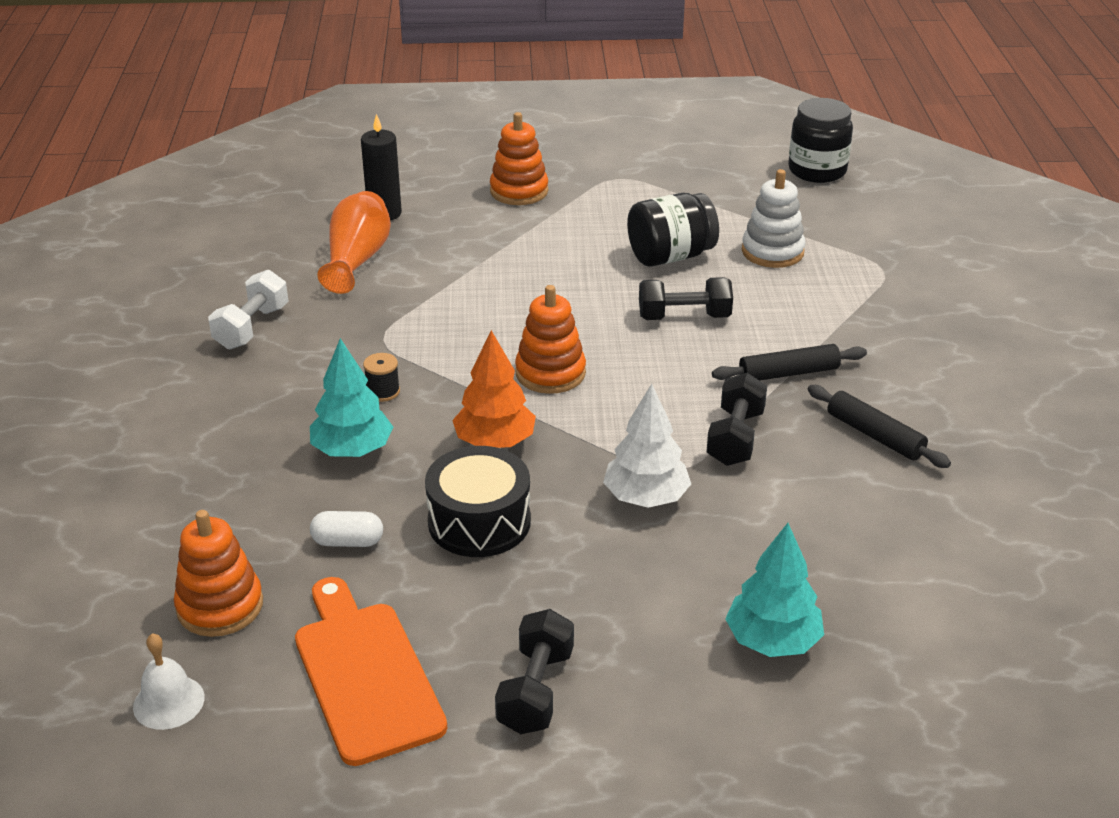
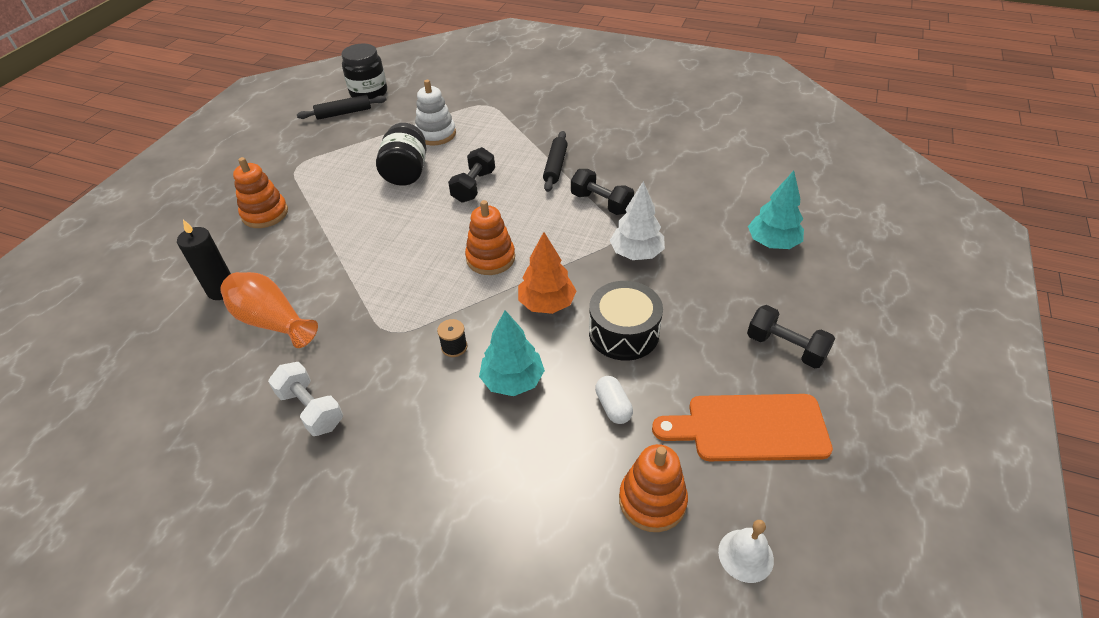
camera: 65 degrees left, 10 degrees up
white capsule [310,511,383,547] -> white capsule turned 45 degrees counterclockwise [595,376,633,424]
black rolling pin [808,385,951,468] -> black rolling pin moved to [297,95,387,120]

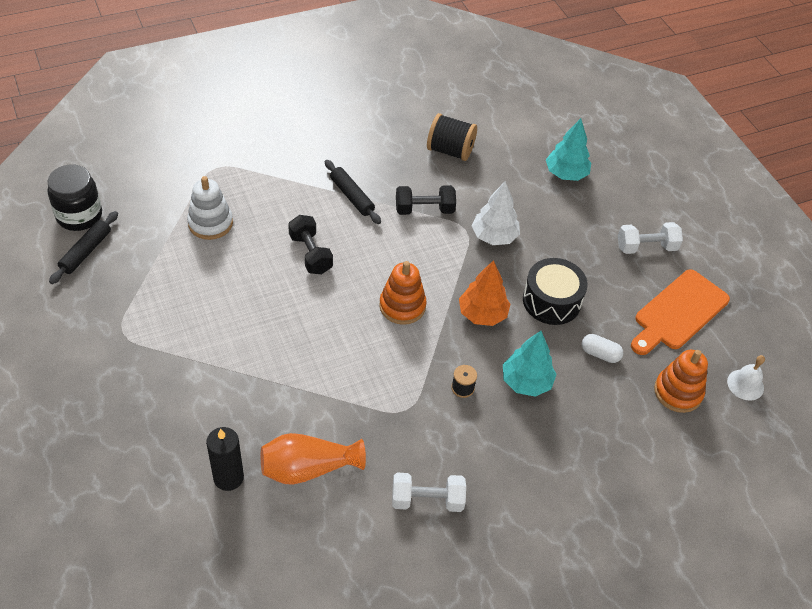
camera: 50 degrees left, 5 degrees up
orange stacking toy [233,157,288,228] -> none
black jar [376,123,426,186] -> none
black dumbbell [747,305,835,368] -> white dumbbell [618,222,683,254]
none -> black spool [427,113,477,161]

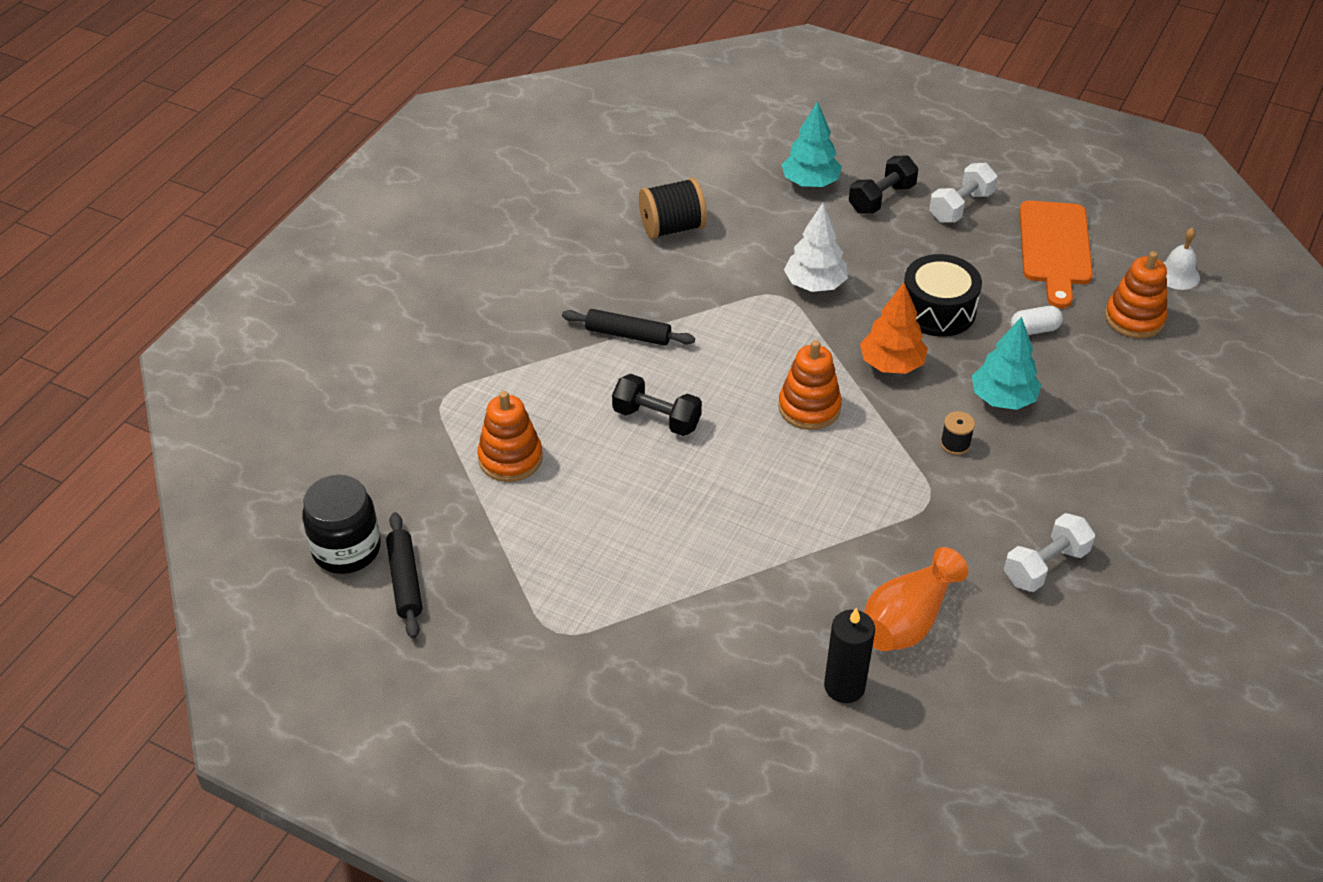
camera: 35 degrees left, 5 degrees down
white stacking toy [187,176,233,240] -> orange stacking toy [477,391,543,482]
black dumbbell [396,185,456,215] -> black dumbbell moved to [849,155,919,214]

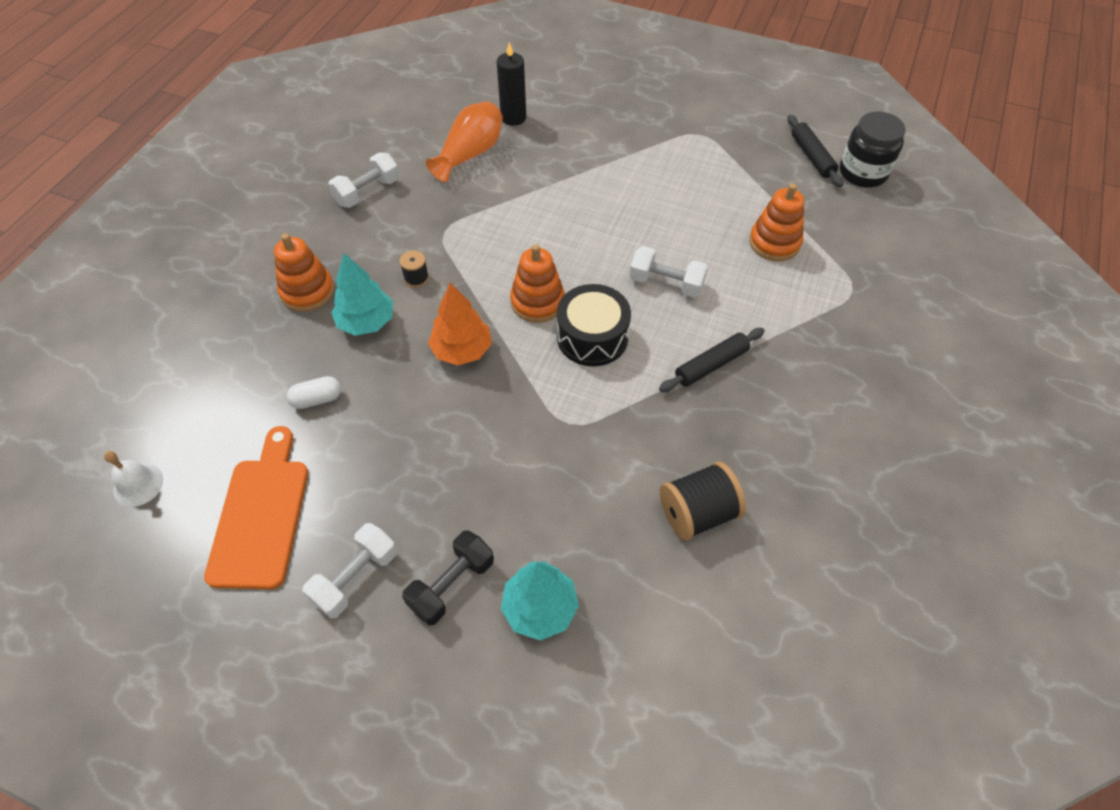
camera: 175 degrees right, 10 degrees up
black rolling pin [562,309,695,346] -> black rolling pin turned 45 degrees counterclockwise [659,328,765,392]
black dumbbell [612,374,702,436] -> white dumbbell [630,246,708,298]
white tree [784,203,848,292] -> none
black drum [904,254,982,337] -> black drum moved to [557,284,631,366]
orange stacking toy [1105,251,1167,339] -> orange stacking toy moved to [274,233,334,312]

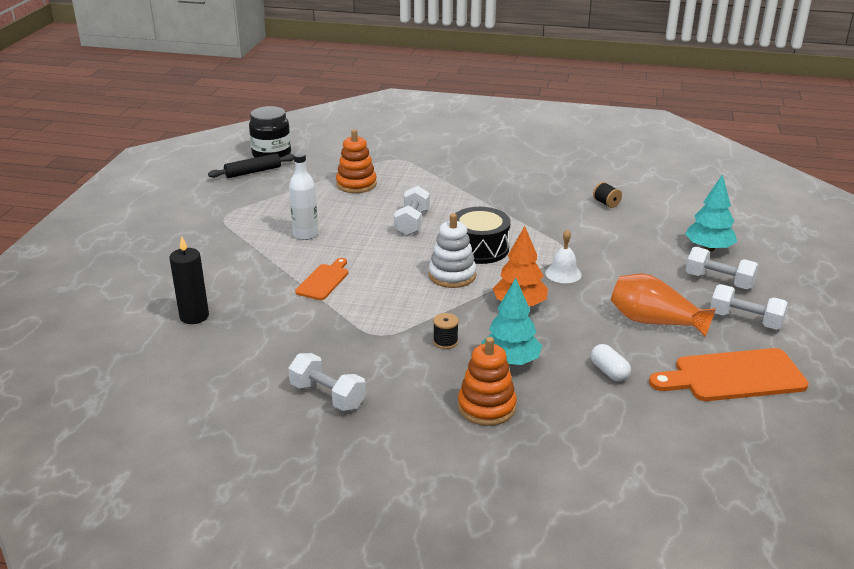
camera: 100 degrees left, 25 degrees down
white bell [104,451,163,507] -> white bell moved to [545,229,582,283]
black dumbbell [402,530,494,626] -> white dumbbell [686,247,759,290]
orange vase [426,102,503,182] -> orange vase moved to [611,273,716,337]
orange stacking toy [510,244,565,323] -> white stacking toy [429,213,476,288]
black rolling pin [659,328,765,392] -> none
black spool [660,462,746,541] -> black spool [593,182,622,208], size x0.52
none -> white bottle [289,152,318,240]
none -> orange cutting board [295,258,348,300]

